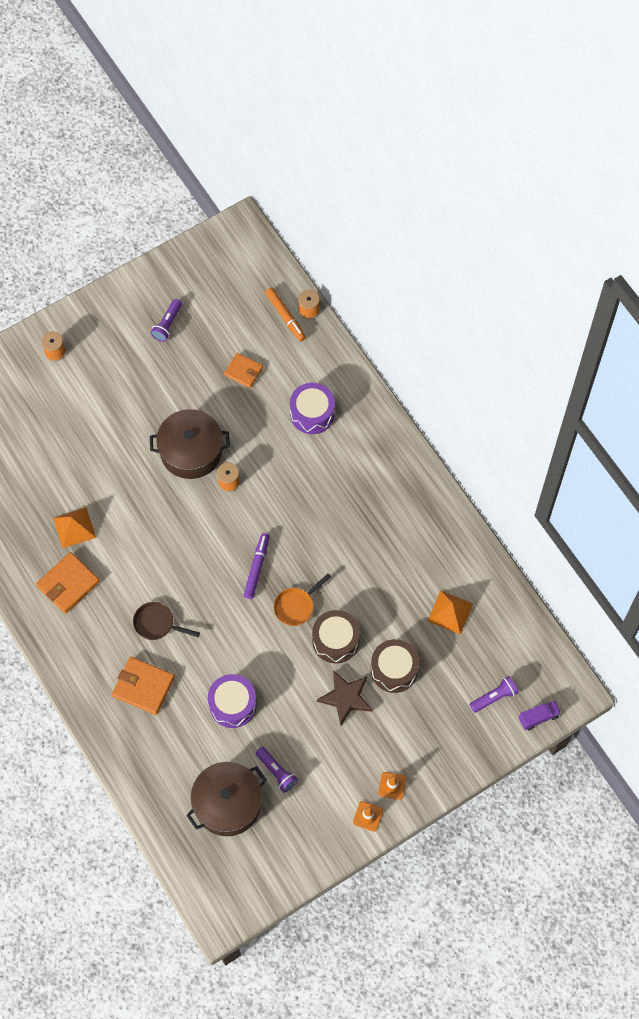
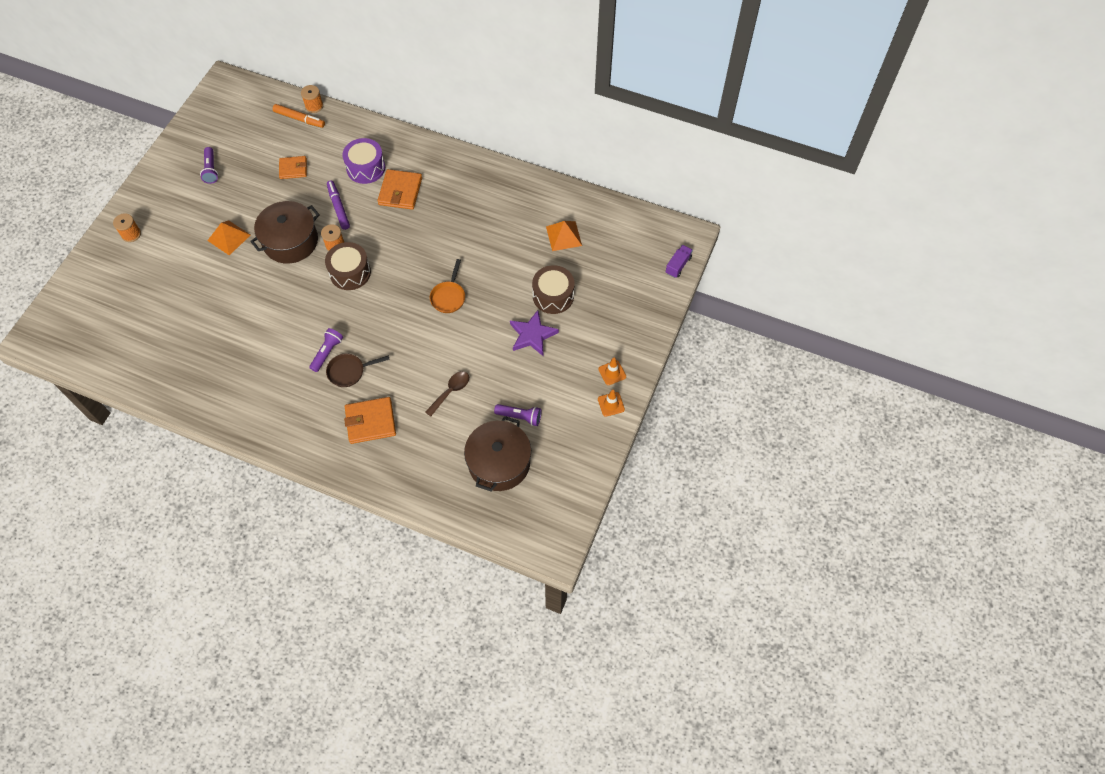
camera: 35 degrees left, 5 degrees down
orange wallet [36,552,100,614] -> orange wallet moved to [377,169,422,210]
orange pyramid [53,507,96,548] -> orange pyramid moved to [207,221,250,255]
purple drum [208,674,257,728] -> brown spoon [425,371,469,417]
purple marker [244,533,270,599] -> purple marker moved to [327,180,350,230]
brown drum [312,610,360,664] -> brown drum moved to [325,242,371,290]
brown star [317,670,372,725] -> purple star [510,310,559,356]
purple flashlight [469,676,519,713] -> purple flashlight moved to [309,328,343,372]

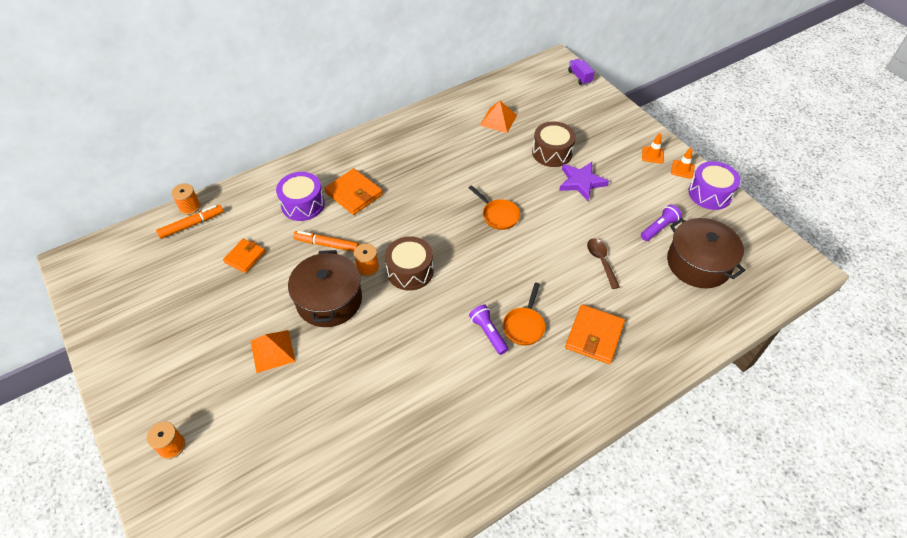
camera: 55 degrees left, 10 degrees down
purple flashlight [200,147,218,184] -> none
brown pan [326,354,390,387] -> orange pan [503,283,545,346]
purple marker [327,180,350,230] -> orange marker [293,231,359,252]
none -> purple drum [688,161,741,210]

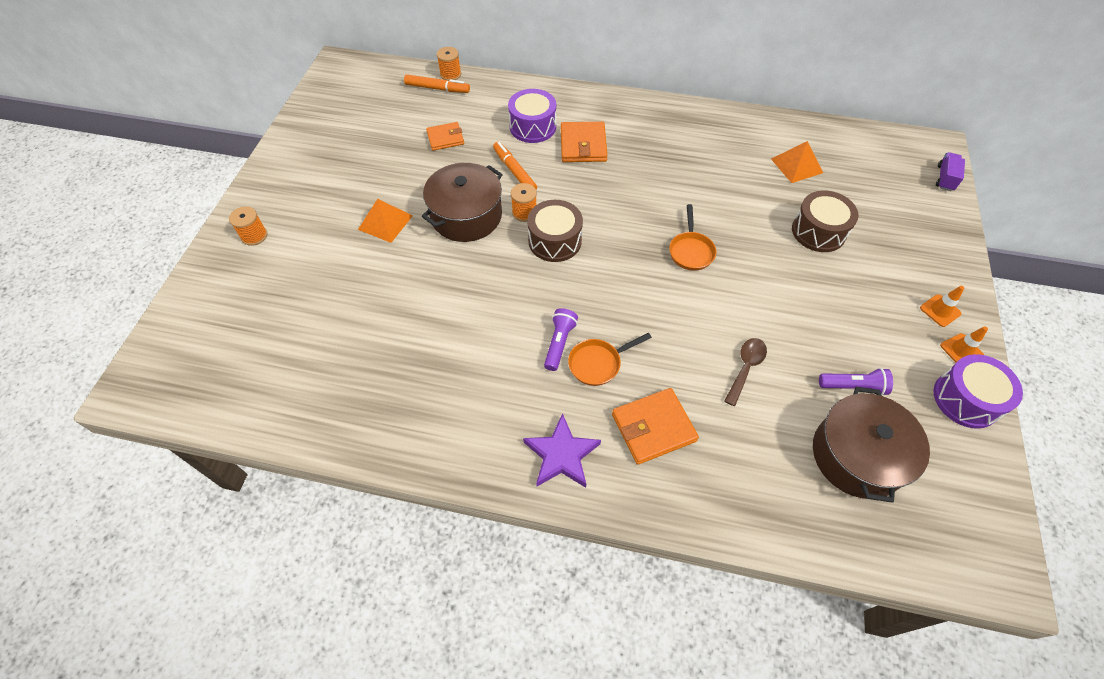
camera: 45 degrees right, 5 degrees up
purple star [559,162,609,201] -> purple star moved to [523,413,601,488]

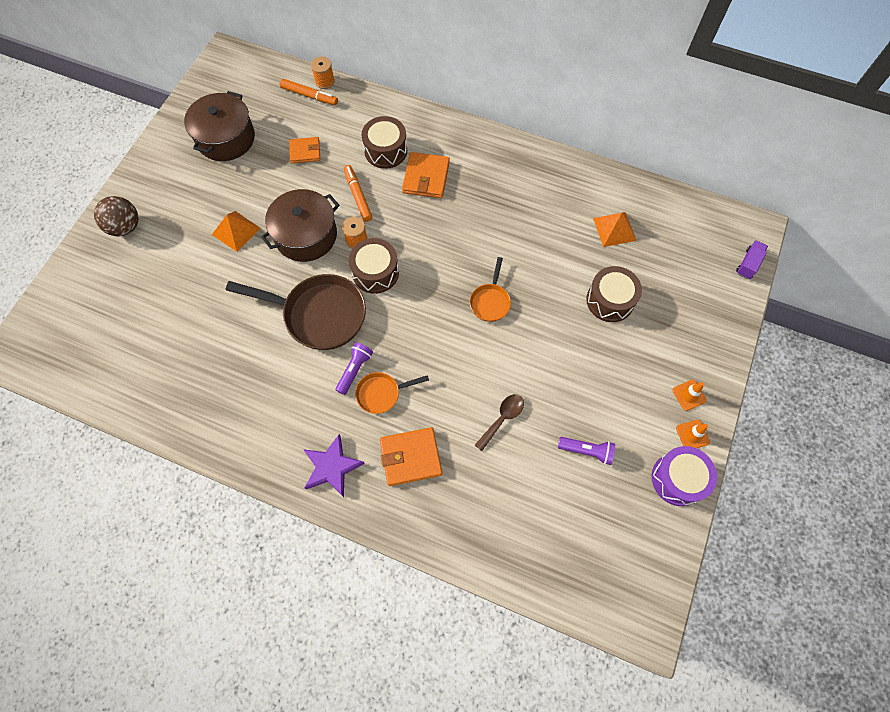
camera: 10 degrees right, 10 degrees up
orange spool [229,206,267,246] -> brown ball [94,196,138,237]
purple drum [508,89,556,143] -> brown drum [362,116,407,169]
brown pot [813,387,930,503] -> brown pot moved to [184,91,255,161]
none -> brown pan [226,274,366,350]

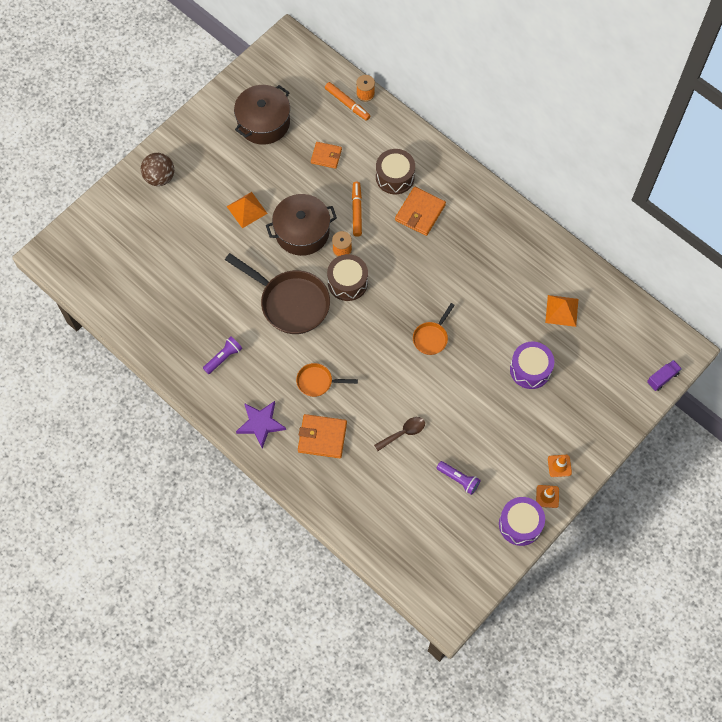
camera: 20 degrees right, 0 degrees up
purple flashlight [335,342,373,395] -> purple flashlight moved to [203,337,242,374]
brown drum [586,266,642,322] -> purple drum [510,342,554,389]

